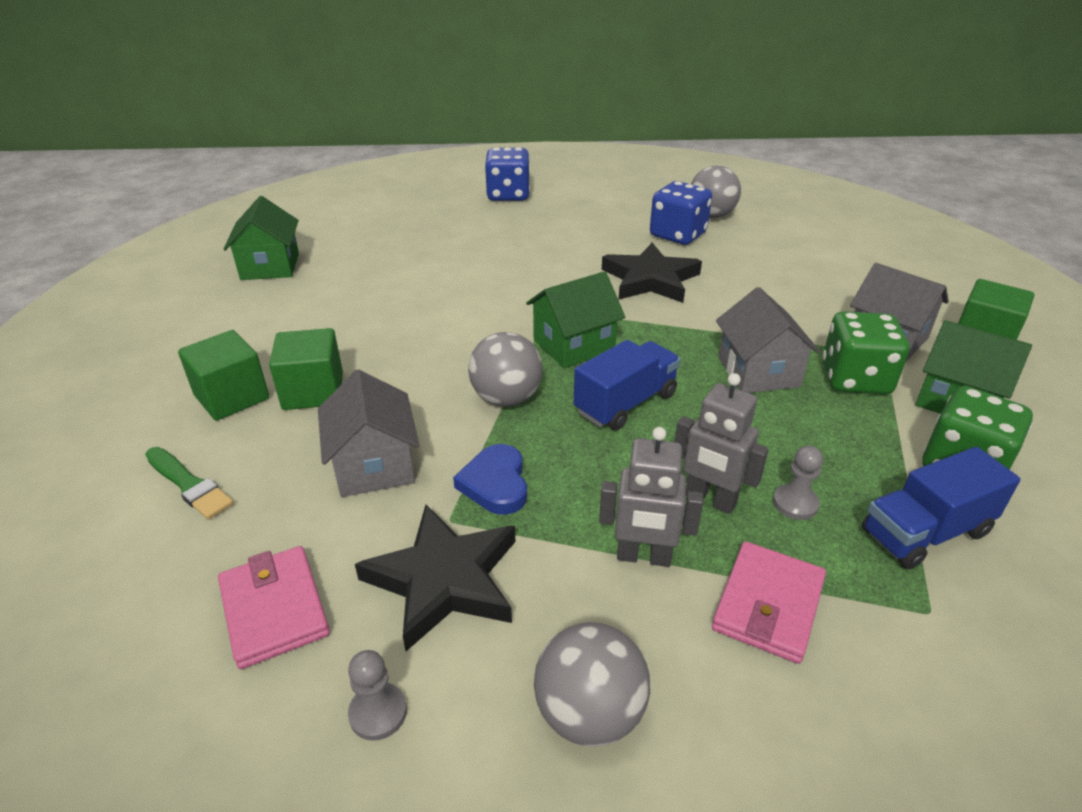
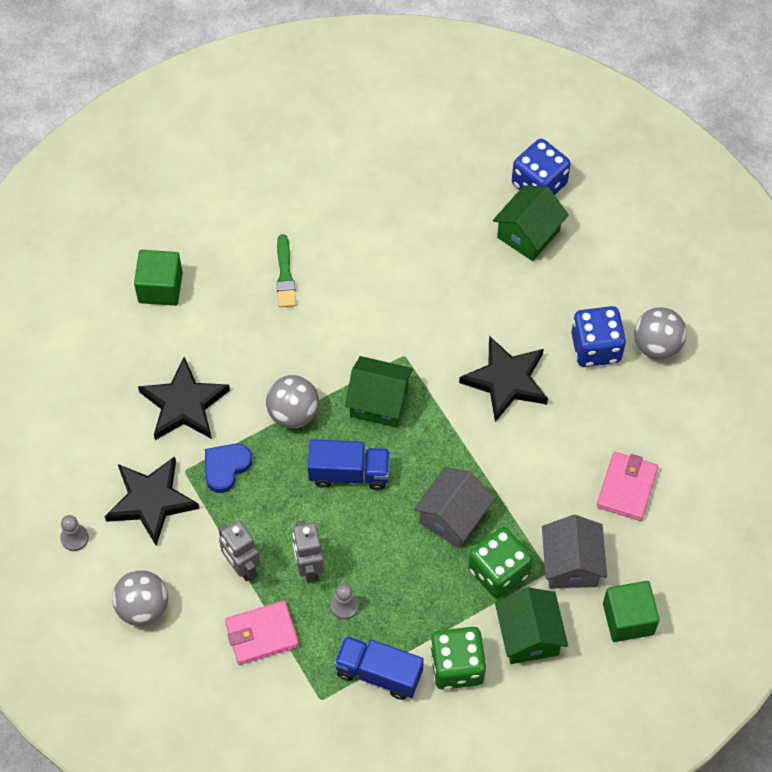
camera: 45 degrees right, 25 degrees up
green brush [145,447,234,519] -> green brush moved to [276,234,296,307]
pink wallet [218,546,330,669] -> pink wallet moved to [596,452,658,521]
green house [224,196,299,280] -> green house moved to [493,185,569,261]
green cube [269,328,343,410] -> none
grey house [318,369,420,497] -> black star [138,357,230,440]

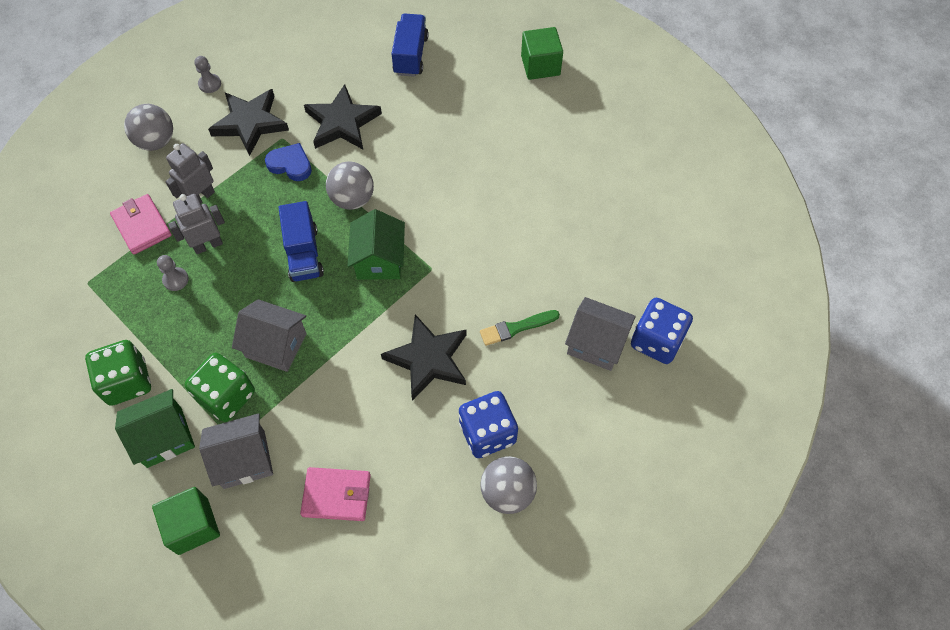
camera: 75 degrees right, 0 degrees up
green cube [134,250,183,306] -> green cube moved to [521,27,563,80]
green brush [276,234,296,307] -> green brush moved to [480,310,560,346]
blue truck [334,636,424,700] -> blue truck moved to [391,14,429,77]
green house [493,185,569,261] -> grey house [565,297,636,371]

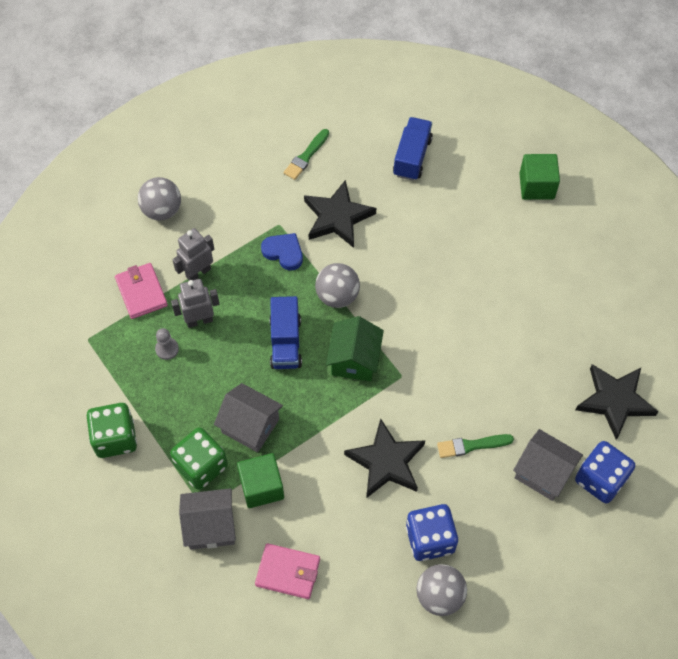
camera: 10 degrees right, 0 degrees up
green house [115,389,195,468] -> none
green cube [152,487,220,555] -> green cube moved to [237,453,284,508]
grey pawn [194,56,221,93] -> none
black star [208,89,289,156] -> black star moved to [576,364,659,440]
none -> green brush [284,129,329,180]

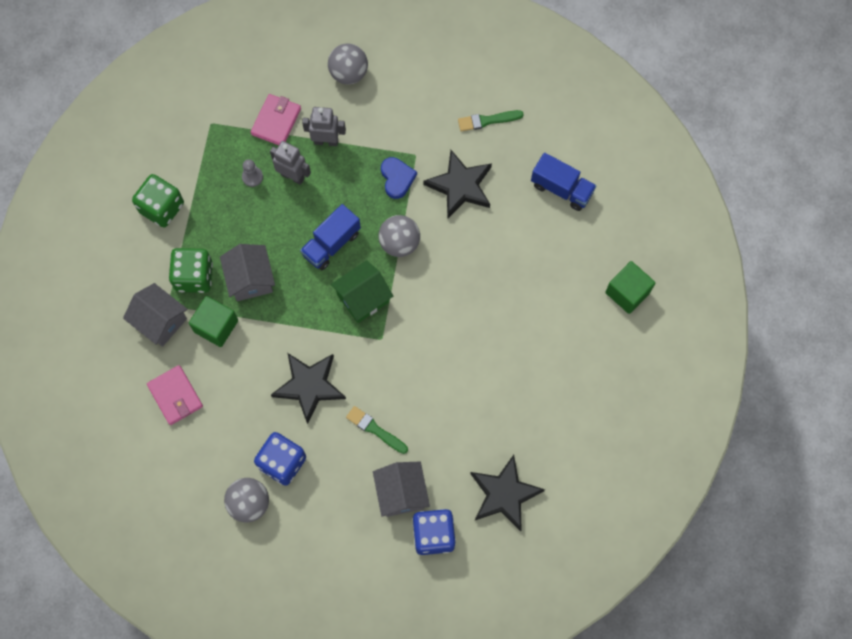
camera: 45 degrees right, 10 degrees up
blue truck [393,117,433,181] -> blue truck turned 60 degrees clockwise [531,153,597,211]

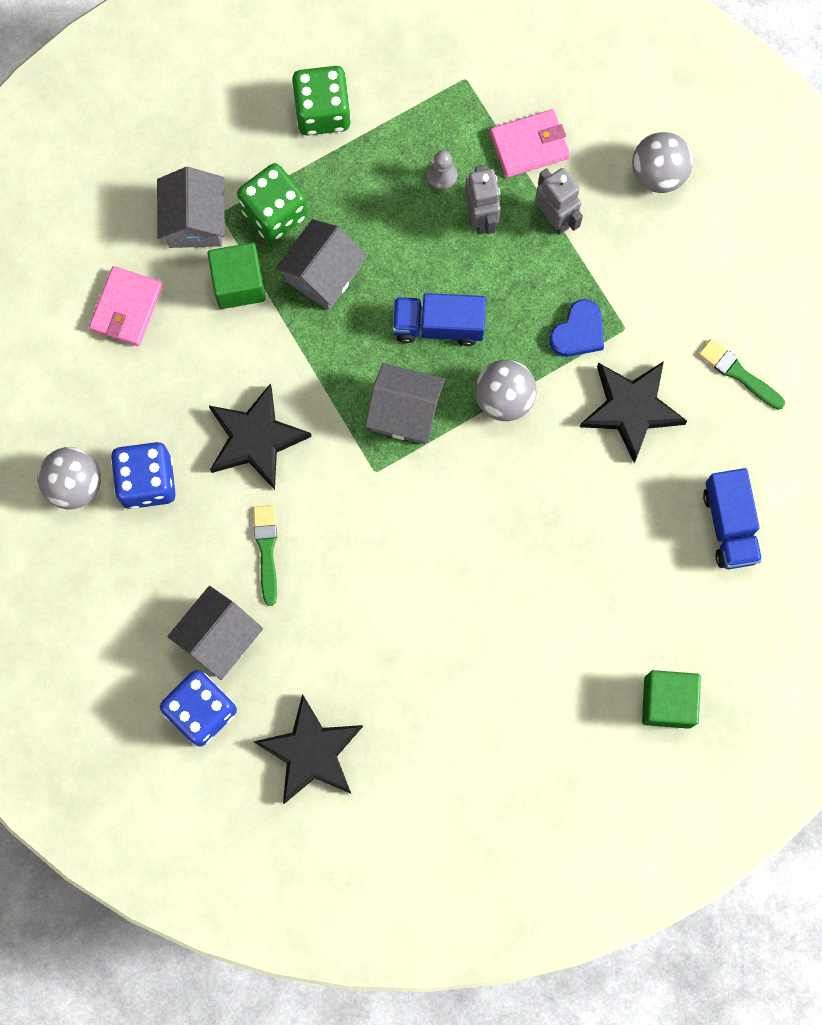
camera: 50 degrees right, 5 degrees up
green house [331,260,393,323] -> grey house [365,363,445,444]

